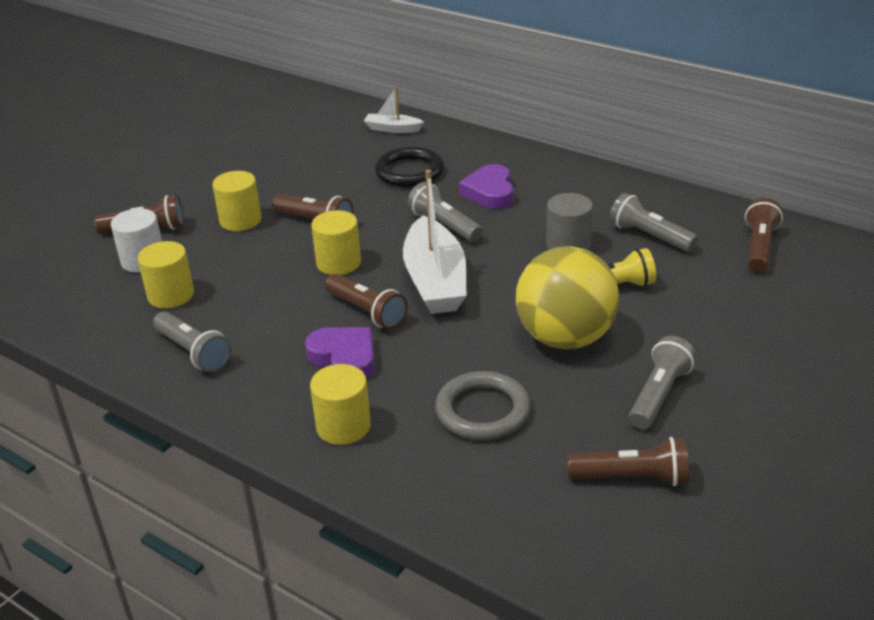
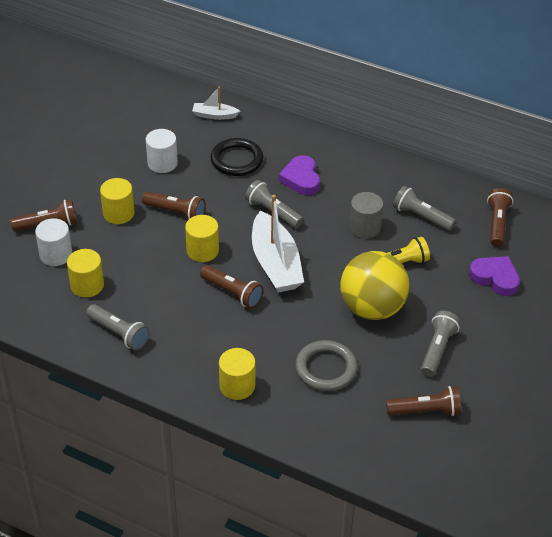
camera: 10 degrees left, 10 degrees up
purple heart [305,327,375,379] -> purple heart moved to [469,256,520,296]
none -> white cylinder [146,129,178,173]

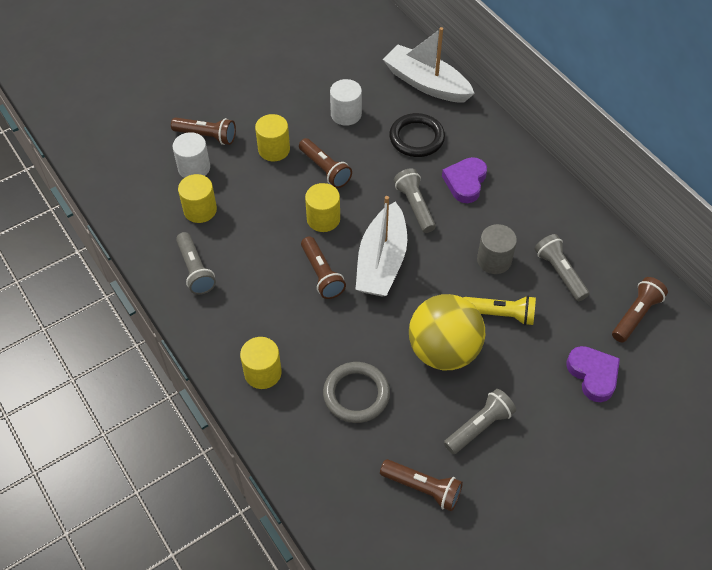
camera: 30 degrees right, 10 degrees up
white boat [192,87,240,120] -> white boat [383,27,475,103], size x2.00

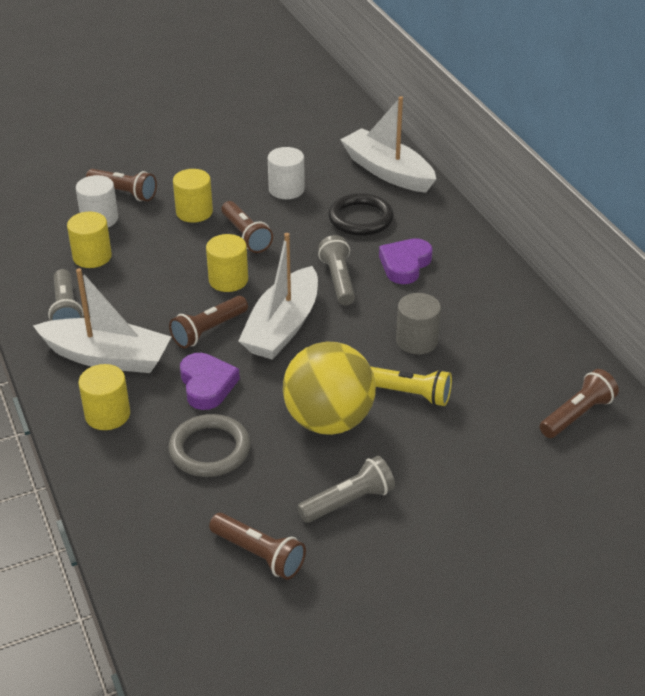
camera: 10 degrees right, 15 degrees down
brown flashlight [301,236,346,299] -> brown flashlight turned 60 degrees clockwise [169,296,248,348]
grey flashlight [535,234,589,301] -> none
purple heart [566,346,620,402] -> purple heart moved to [180,353,240,410]
none -> white boat [33,268,171,373]

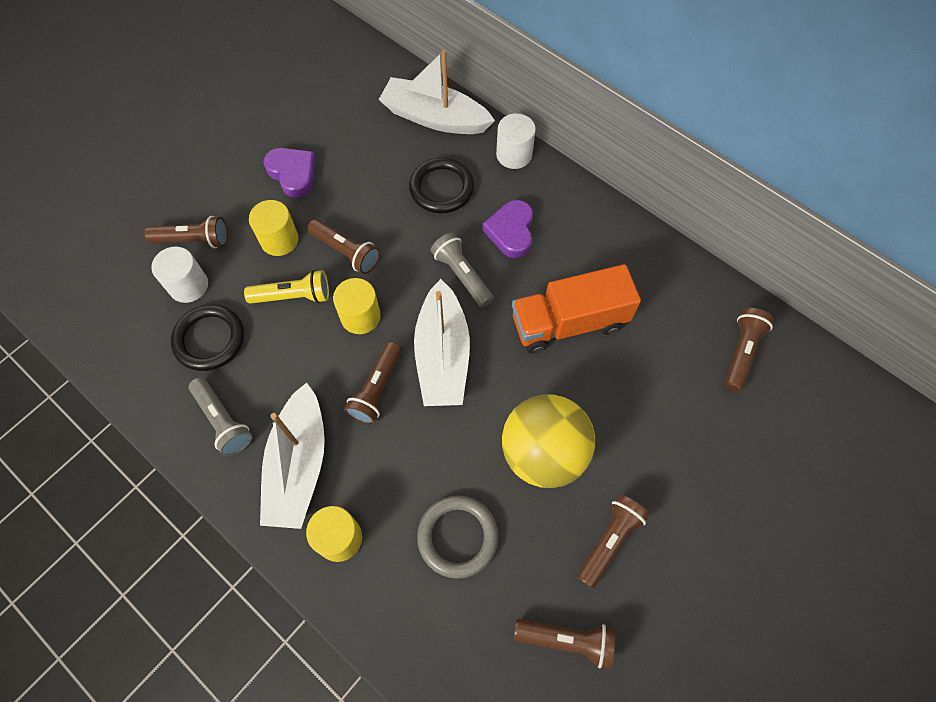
camera: 25 degrees left, 25 degrees up
white boat [33,268,171,373] -> white boat turned 105 degrees clockwise [260,382,325,529]
yellow cylinder [67,212,112,268] -> black ring [171,304,244,371]
purple heart [180,353,240,410] -> purple heart moved to [264,148,316,198]
white cylinder [268,147,305,199] -> white cylinder moved to [496,113,536,169]
grey flashlight [297,456,395,523] -> brown flashlight [577,494,650,588]
yellow flashlight [370,366,452,406] -> yellow flashlight moved to [244,270,329,304]
grey cylinder [396,293,441,355] -> orange truck [512,264,641,353]

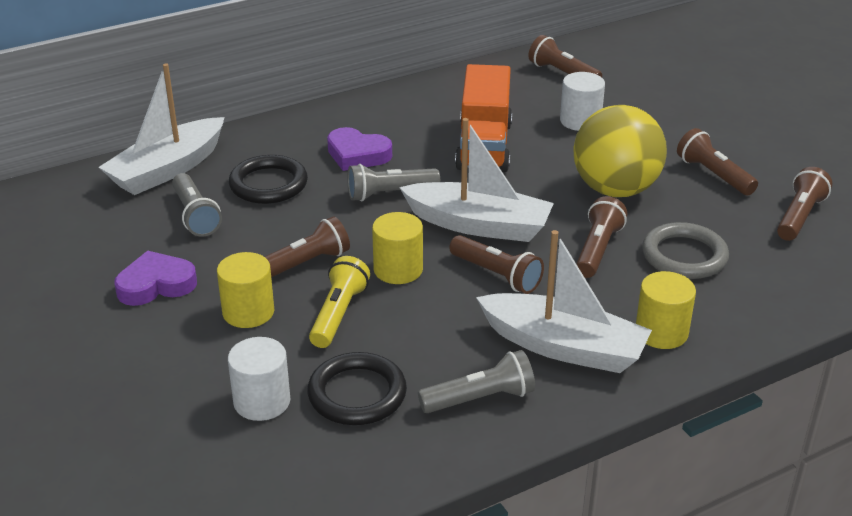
camera: 70 degrees left, 30 degrees down
brown flashlight [144,216,228,248] -> brown flashlight moved to [576,196,627,278]
white cylinder [496,113,536,169] -> white cylinder moved to [560,72,605,131]
none -> grey flashlight [172,173,222,237]

